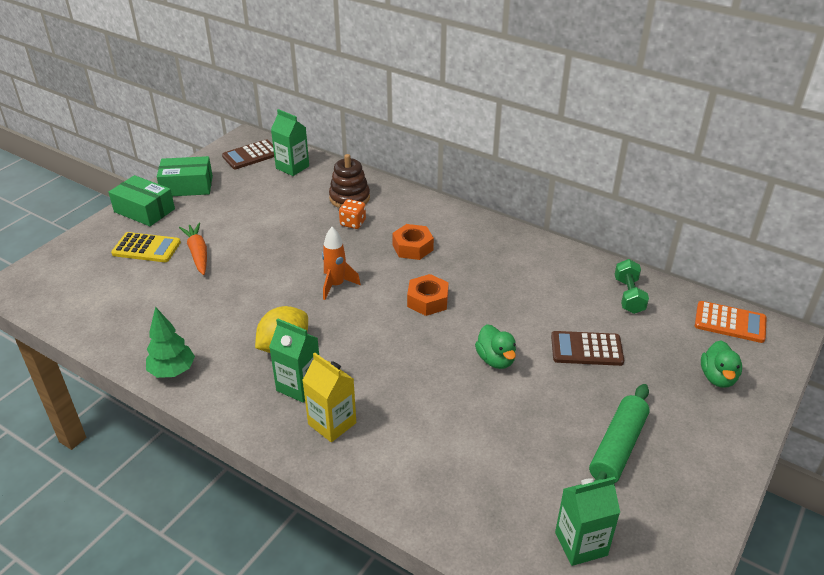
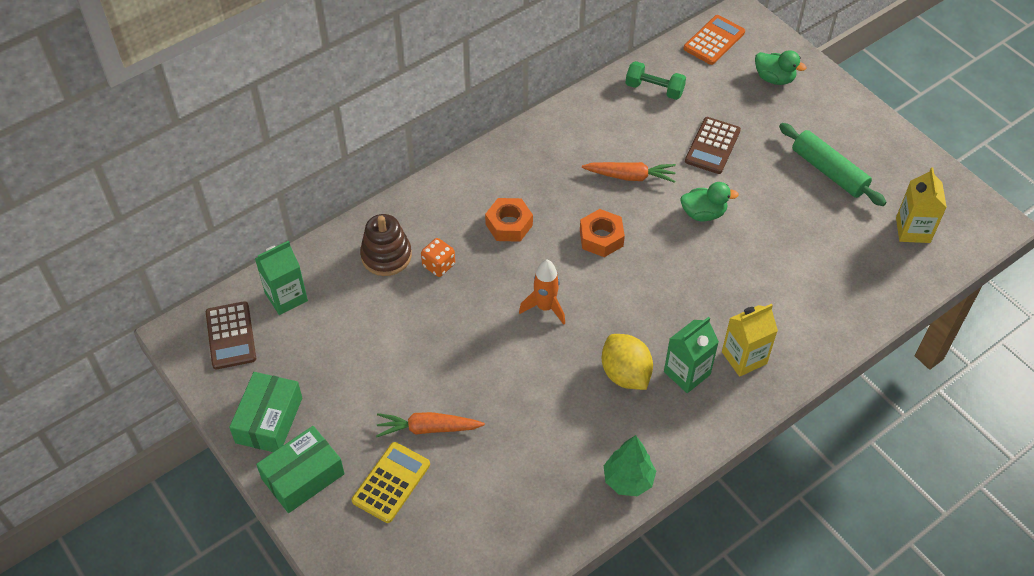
camera: 70 degrees left, 15 degrees up
green carton [555,477,620,566] -> yellow carton [896,167,947,243]
none -> orange carrot [582,162,676,183]

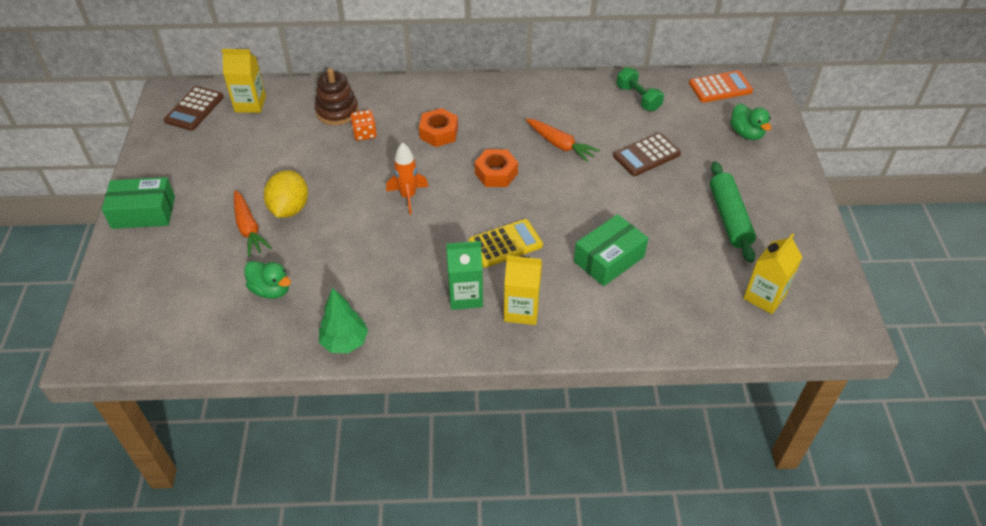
camera: 35 degrees right, 5 degrees down
green box [229,372,302,452] -> green box moved to [574,214,648,286]
green carton [255,241,308,315] -> yellow carton [222,49,266,113]
yellow calculator [352,442,430,523] -> yellow calculator moved to [469,219,543,268]
orange carrot [376,412,485,437] -> orange carrot turned 150 degrees counterclockwise [234,190,272,257]
yellow lemon [602,334,653,390] -> yellow lemon moved to [264,170,308,218]
green duck [680,182,739,222] -> green duck moved to [244,261,291,299]

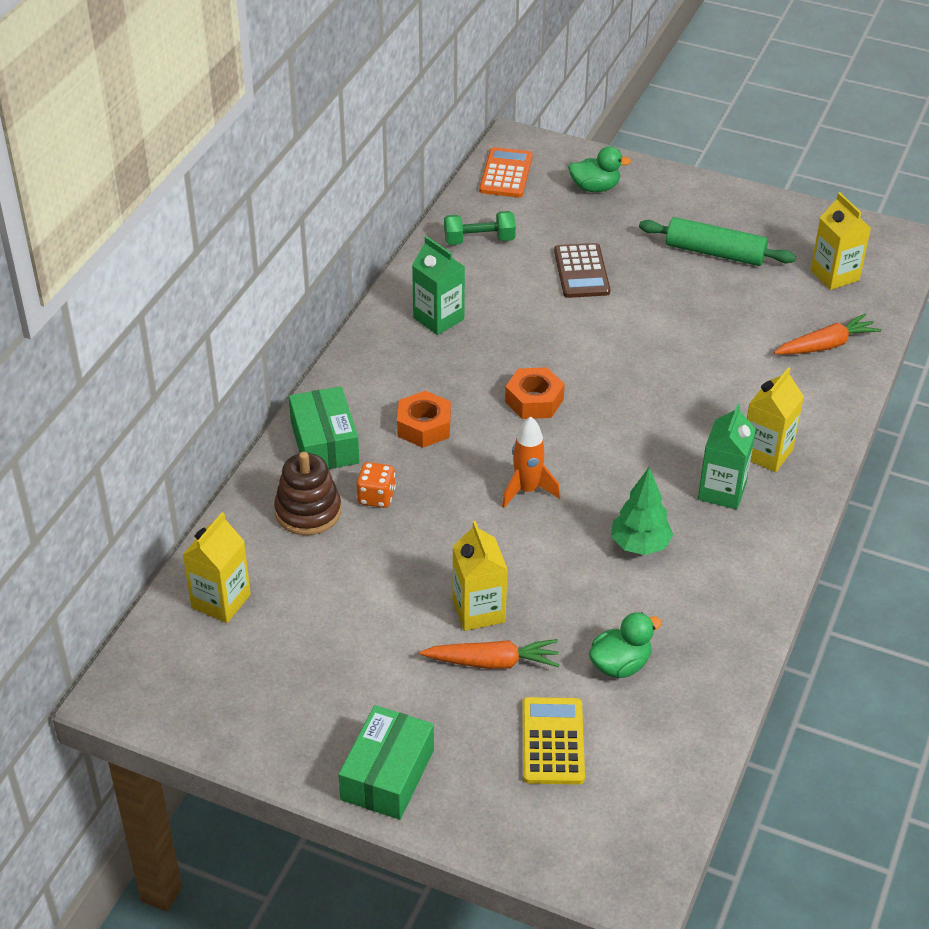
camera: 65 degrees left, 5 degrees down
brown calculator [164,86,224,131] -> none
yellow lemon [264,170,308,218] -> yellow carton [452,521,508,631]
green tree [319,288,368,353] -> green tree moved to [611,467,673,555]
yellow calculator [469,219,543,268] -> yellow calculator moved to [522,697,585,784]
orange carrot [526,118,600,163] -> orange carrot moved to [774,313,881,355]
green box [574,214,648,286] -> green box moved to [289,386,359,469]
none -> green carton [412,236,465,335]

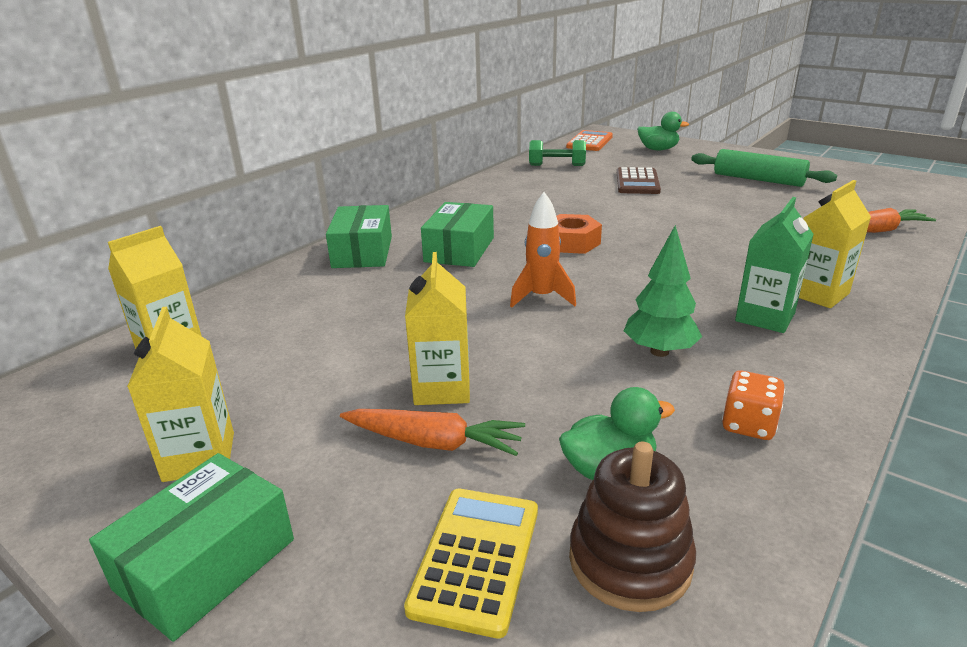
camera: 15 degrees right, 15 degrees down
brown stacking toy [274,452,341,535] -> brown stacking toy moved to [569,442,696,612]
orange dice [357,462,396,508] -> orange dice moved to [722,371,785,440]
orange nut [397,391,451,448] -> green box [421,202,494,267]
green carton [412,236,465,335] -> none
yellow carton [810,192,871,290] -> yellow carton moved to [127,306,234,482]

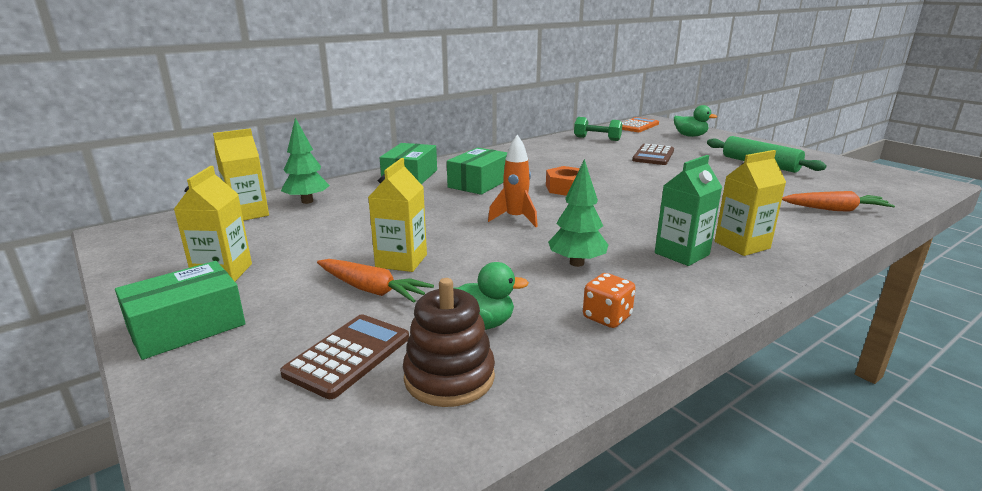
camera: 15 degrees right, 5 degrees down
yellow calculator [404,489,538,638] -> brown calculator [280,314,409,399]
none -> green tree [281,118,330,204]

